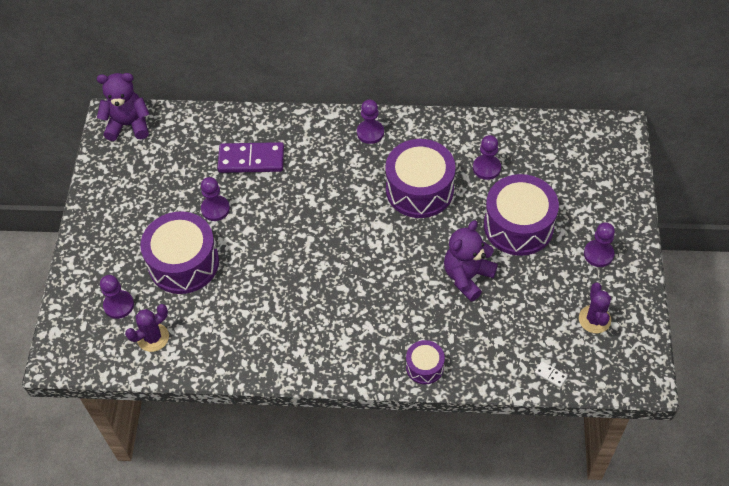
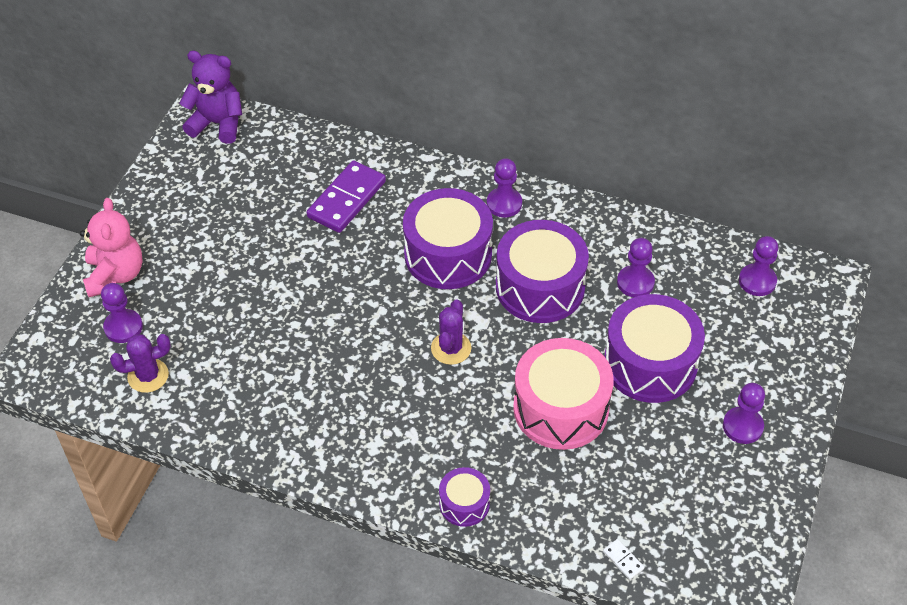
camera: 15 degrees right, 5 degrees down
purple drum [140,211,219,294] -> purple drum moved to [403,188,493,289]
purple pawn [201,177,230,221] -> purple pawn moved to [739,236,778,296]
purple domino [217,142,284,173] -> purple domino turned 75 degrees counterclockwise [306,160,386,233]
purple teddy bear [444,220,498,302] -> pink drum [513,338,614,450]
purple cactus [579,282,611,333] -> purple cactus moved to [431,299,471,365]
none -> pink teddy bear [80,198,143,297]

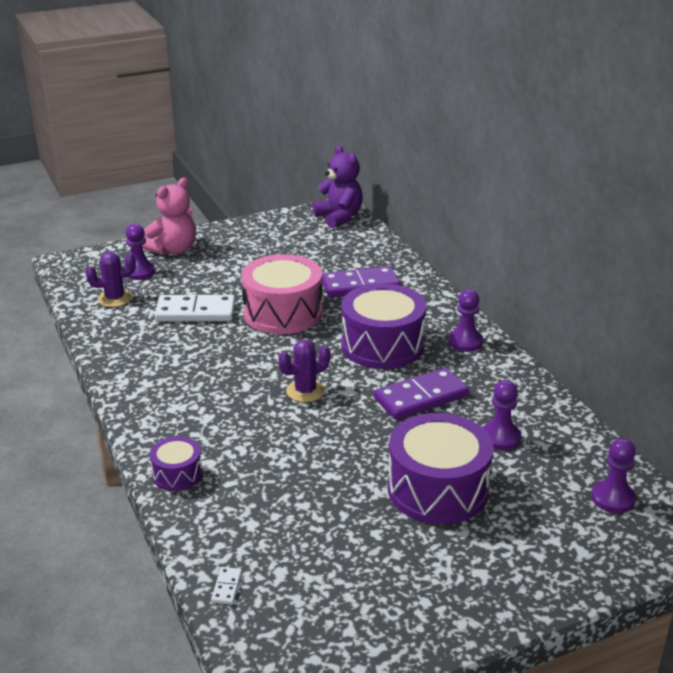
camera: 45 degrees right, 20 degrees down
purple cactus [110,334,171,393] -> purple cactus turned 45 degrees counterclockwise [86,252,136,307]
purple drum [496,220,589,323] -> purple domino [374,368,469,420]
pink drum [513,338,614,450] -> pink drum moved to [241,254,323,334]
purple pawn [723,383,765,444] -> none
none -> white domino [155,295,235,322]

